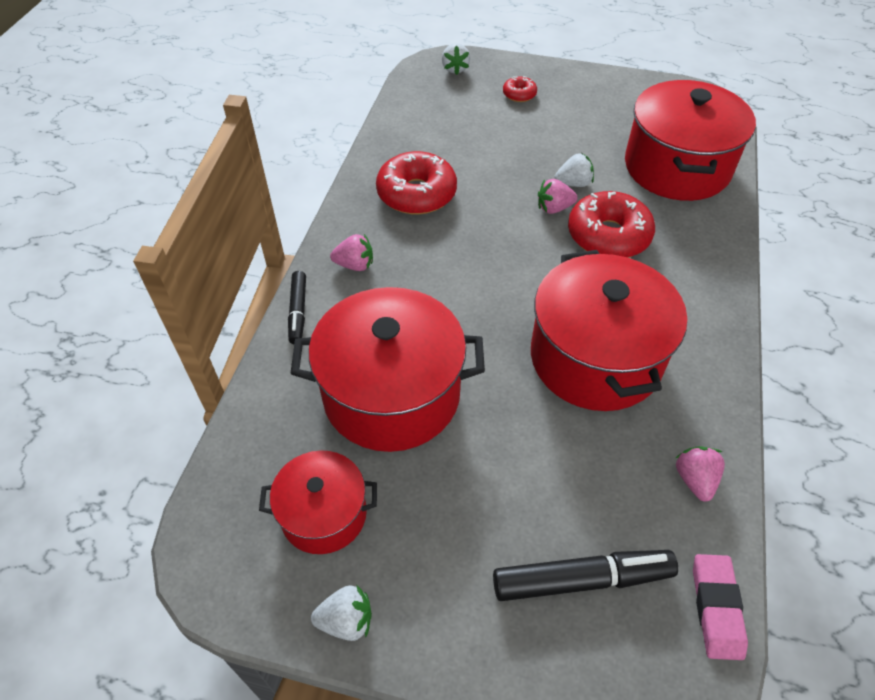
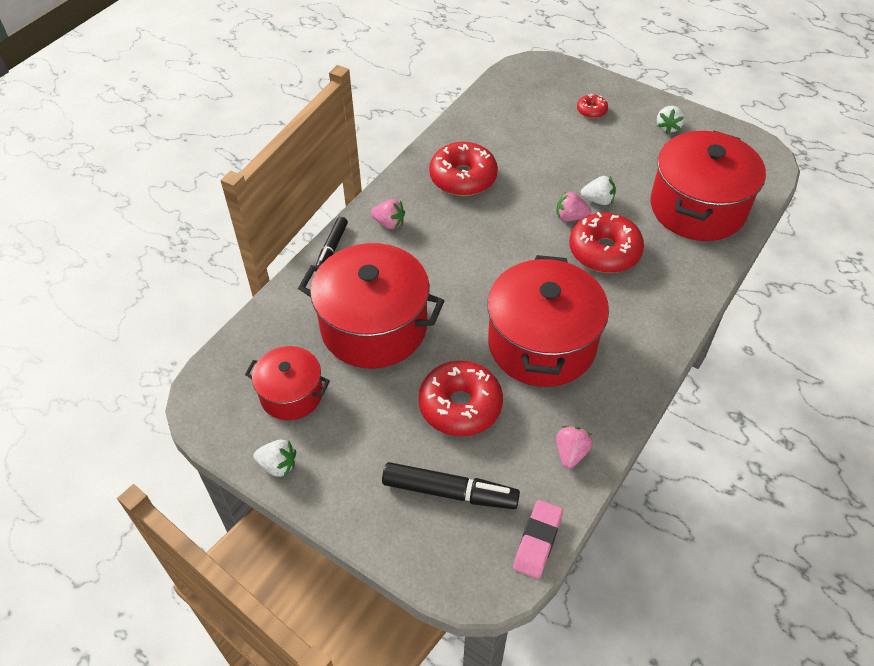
camera: 20 degrees right, 0 degrees up
white strawberry [442,43,470,75] -> white strawberry moved to [657,106,685,134]
none -> red donut [419,361,503,436]

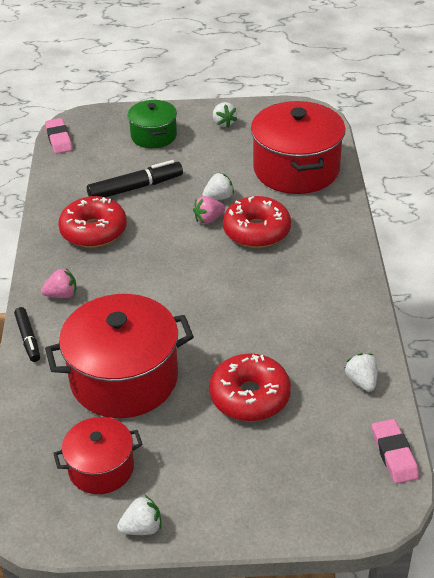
camera: 35 degrees left, 10 degrees down
black marker [382,462,520,509] -> black marker moved to [87,160,183,197]
red pot [487,255,609,387] -> none
pink strawberry [556,426,593,469] -> white strawberry [344,353,378,392]
red donut [577,94,608,118] -> green pot [127,100,177,149]
none -> pink eraser [45,118,72,154]

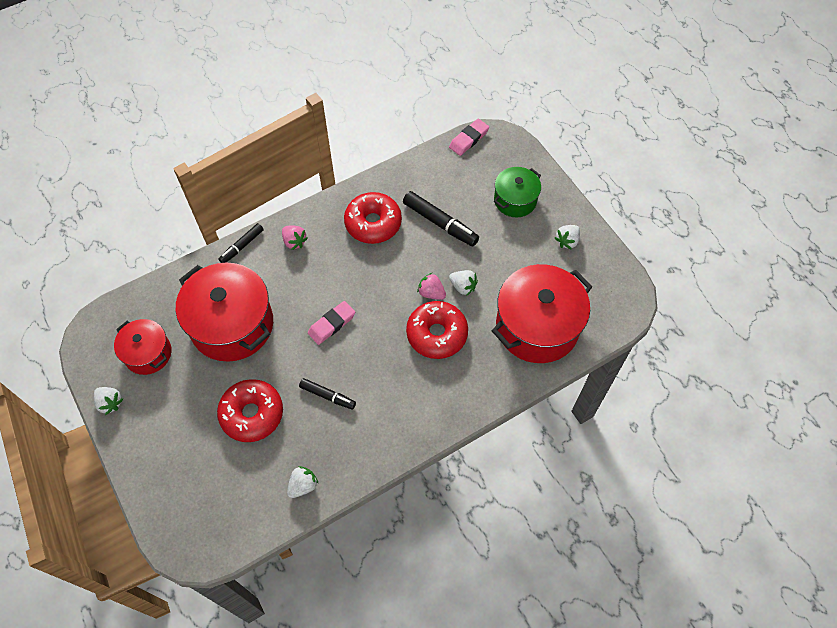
camera: 60 degrees right, 20 degrees up
pink eraser [372,419,419,484] -> pink eraser moved to [308,301,355,345]
none -> black marker [299,378,356,410]

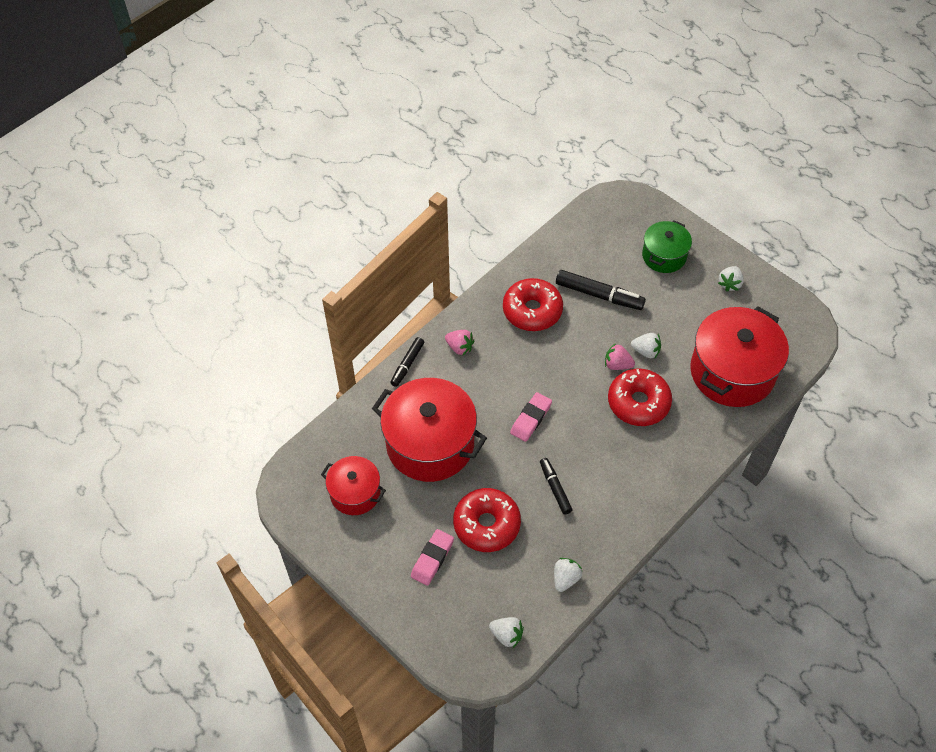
camera: 15 degrees left, 5 degrees down
white strawberry [94,387,123,415] -> white strawberry moved to [489,617,524,648]
black marker [299,378,356,410] -> black marker turned 120 degrees counterclockwise [540,458,572,515]
pink eraser [449,119,489,156] -> pink eraser moved to [411,529,454,586]

